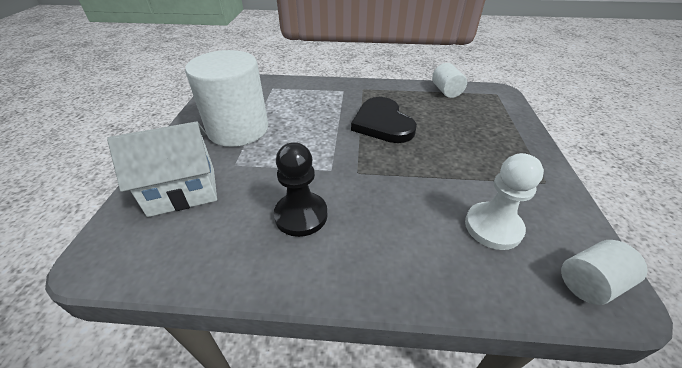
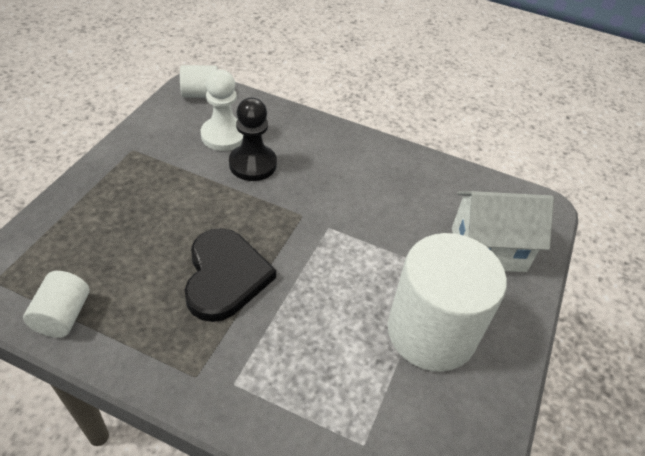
camera: 165 degrees left, 5 degrees up
black pawn [274,142,328,237] -> black pawn moved to [229,98,277,181]

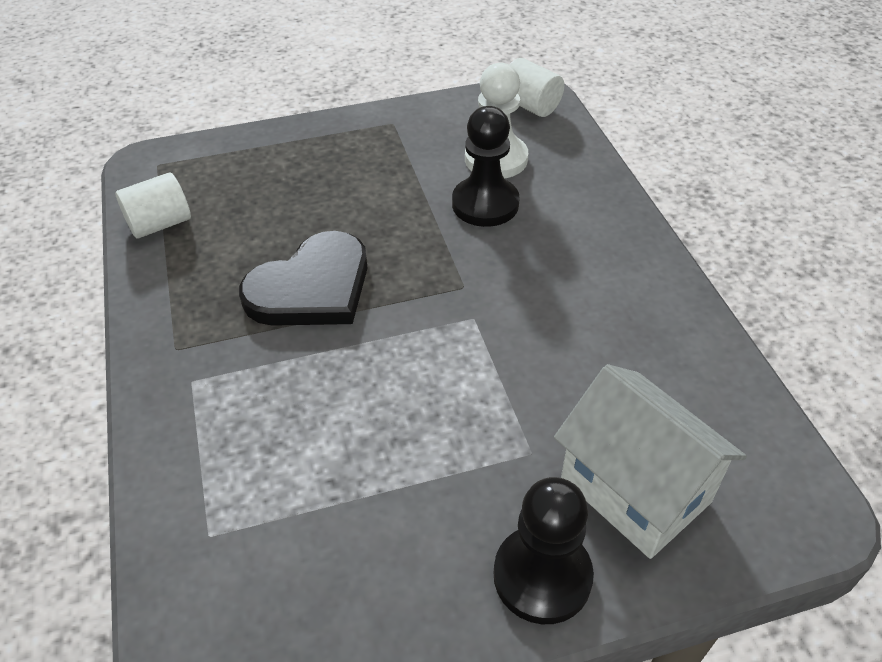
camera: 55 degrees right, 0 degrees up
white cylinder [388,233,507,372] -> none
none -> black pawn [494,477,594,624]

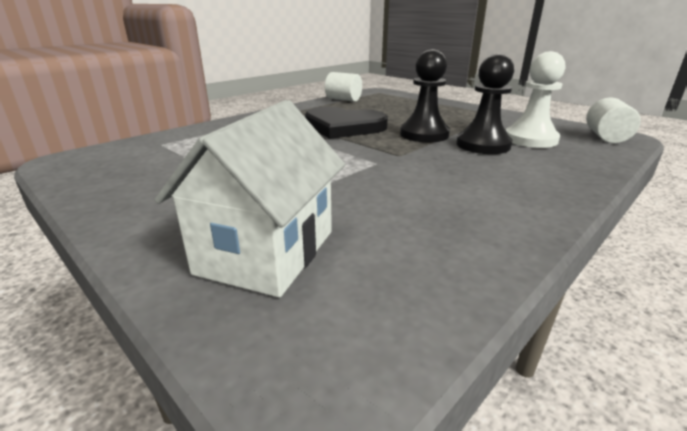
camera: 60 degrees right, 20 degrees down
black pawn [494,477,594,624] -> black pawn moved to [400,49,450,142]

